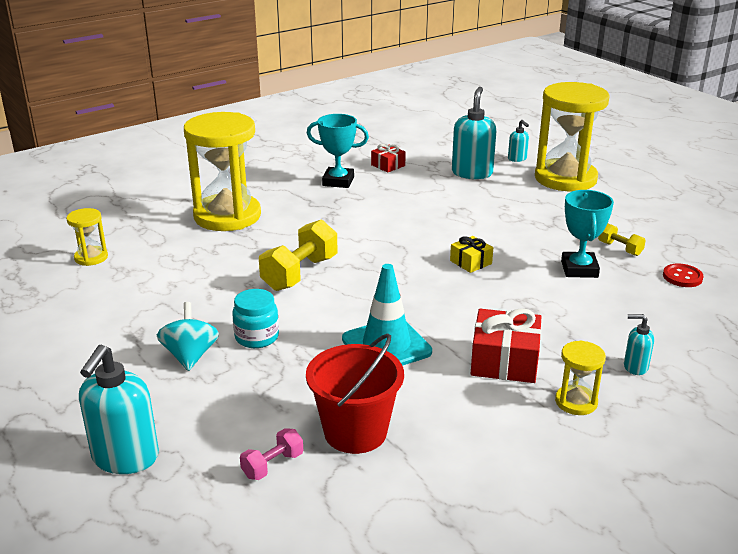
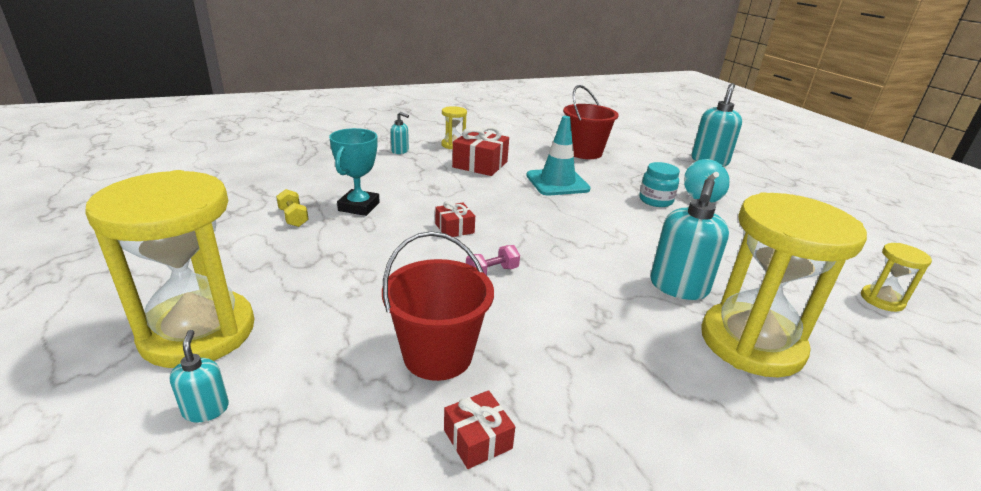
camera: 170 degrees left, 0 degrees up
pink dumbbell [240,428,303,480] -> pink dumbbell moved to [466,245,520,275]
yellow dumbbell [259,220,338,291] -> none
turquoise trophy [307,114,369,188] -> none
yellow gift [450,236,493,273] -> red gift [435,201,475,237]
turquoise soap dispenser [452,87,496,179] -> turquoise soap dispenser moved to [650,178,729,300]
red button [663,264,704,287] -> none
none -> red bucket [382,231,494,381]

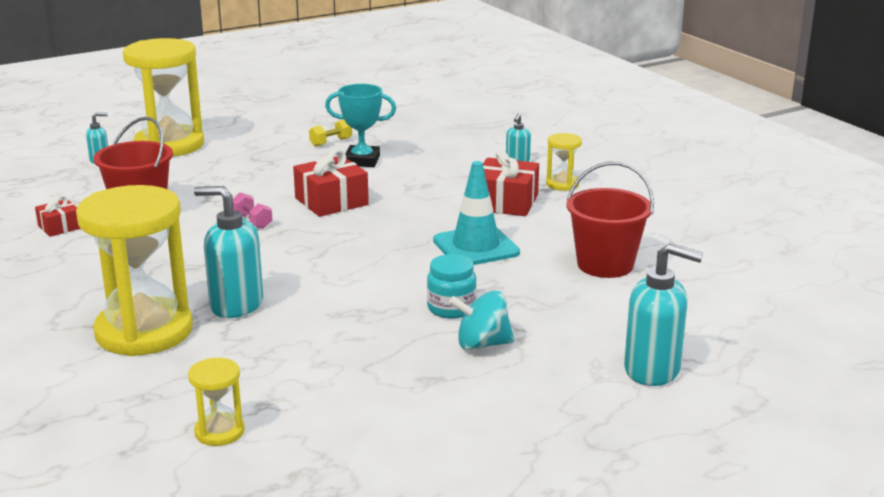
camera: 85 degrees right, 5 degrees down
red gift [435,201,475,237] -> red gift [293,149,369,217], size x1.75

